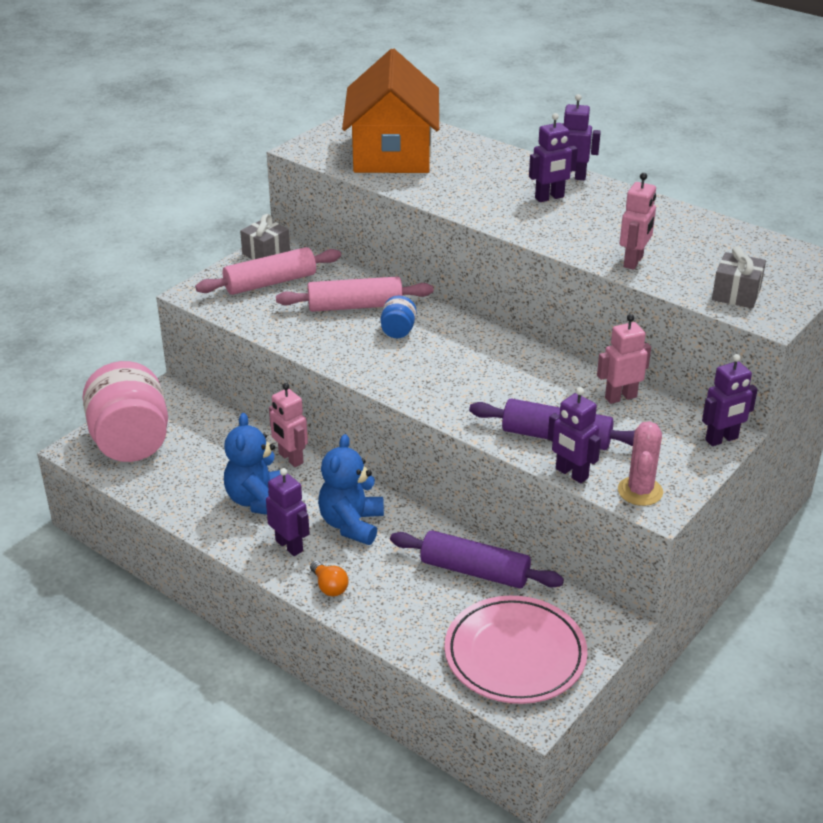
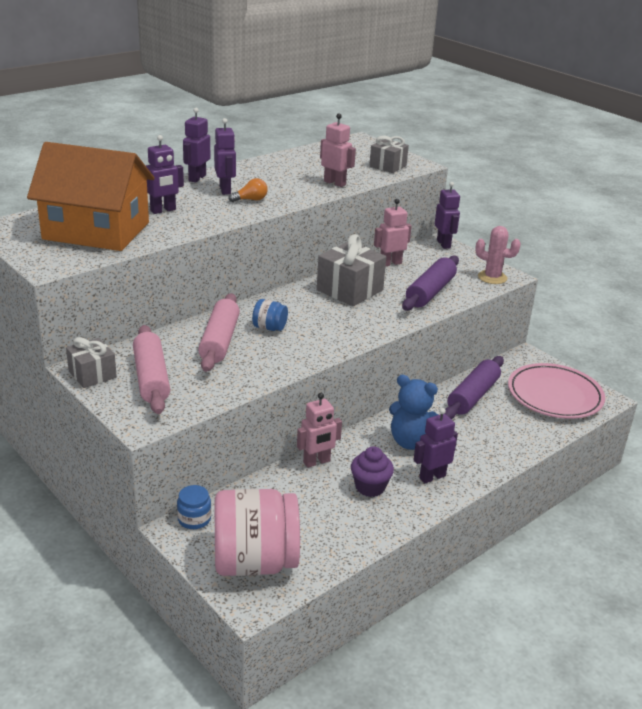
camera: 80 degrees left, 5 degrees down
blue teddy bear [224,413,280,515] -> purple cupcake [351,446,394,497]
orange light bulb [310,561,349,596] -> orange light bulb moved to [228,178,268,202]
purple robot [548,387,601,483] -> purple robot moved to [146,135,184,214]
pink robot [597,314,651,404] -> pink robot turned 75 degrees clockwise [374,199,412,266]
none -> blue jar [177,485,211,529]
none -> grey gift [317,234,386,306]

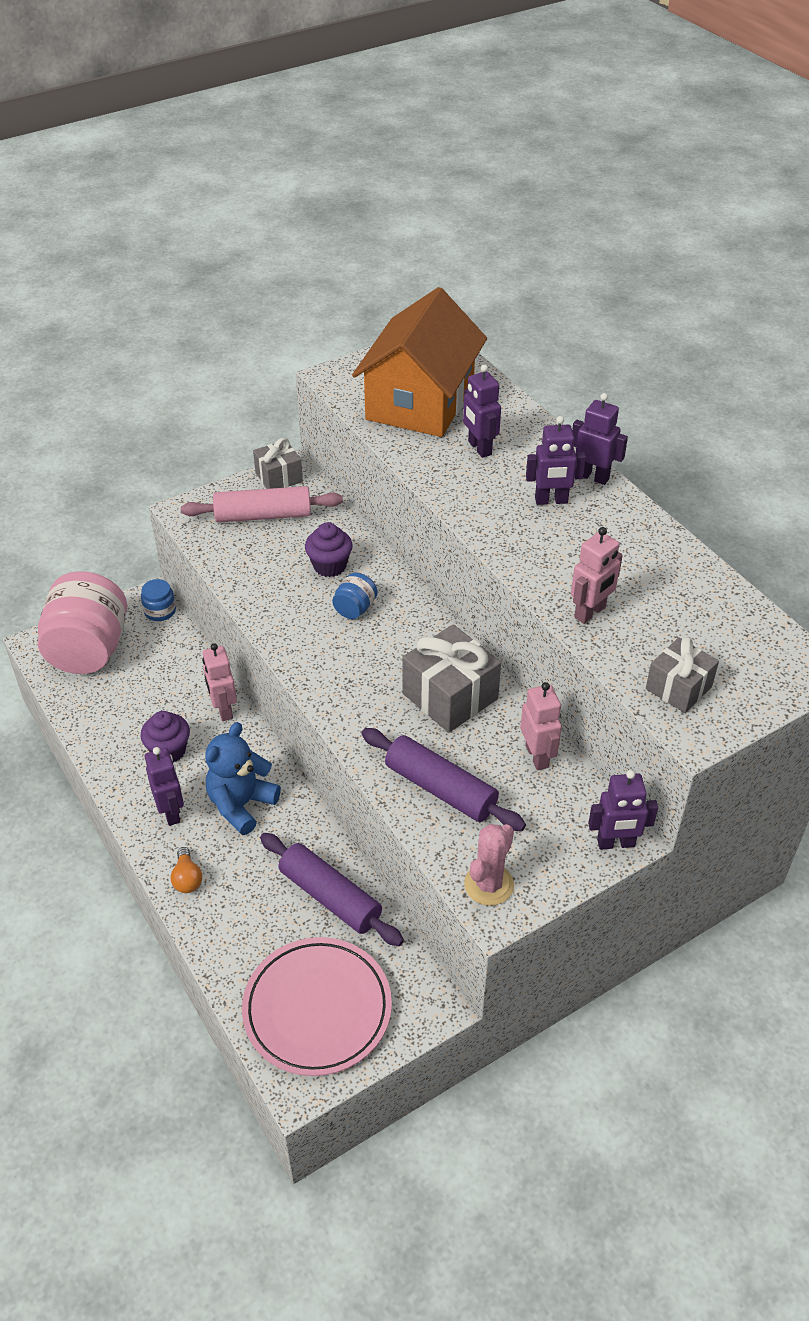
camera: 100 degrees right, 15 degrees up
pink rolling pin [198,293,240,372] -> purple cupcake [305,522,353,577]
orange light bulb [228,178,268,202] -> orange light bulb moved to [171,847,202,893]

